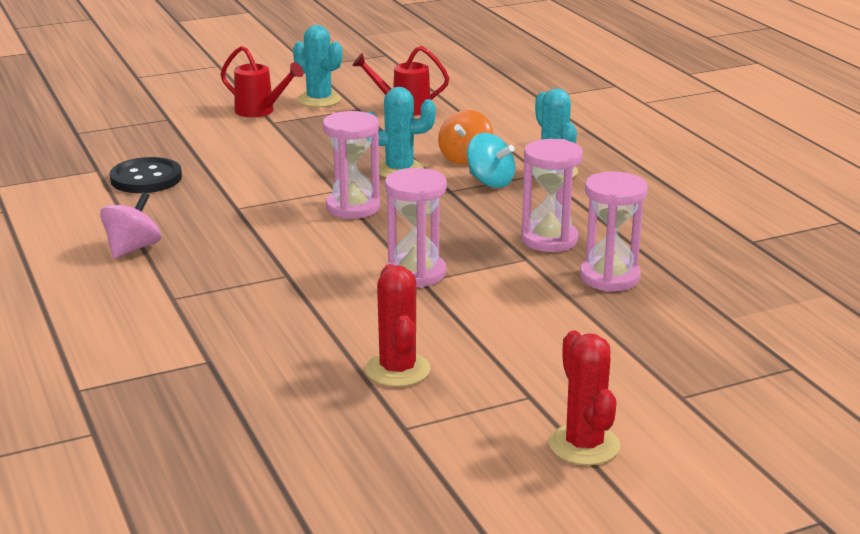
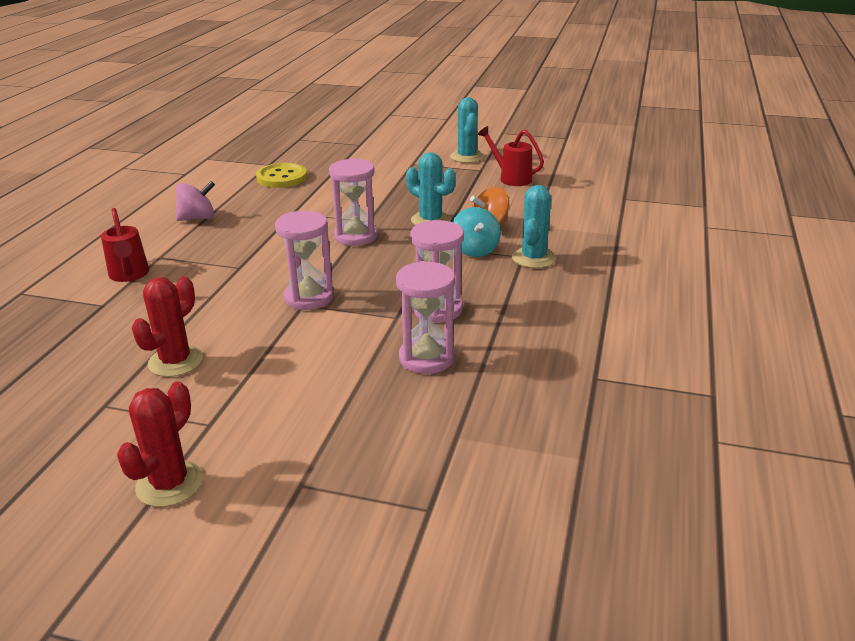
camera: 40 degrees right, 5 degrees up
black button [110,157,182,193] -> yellow button [256,163,307,188]
red watering can [221,46,304,117] -> red watering can moved to [101,208,149,282]

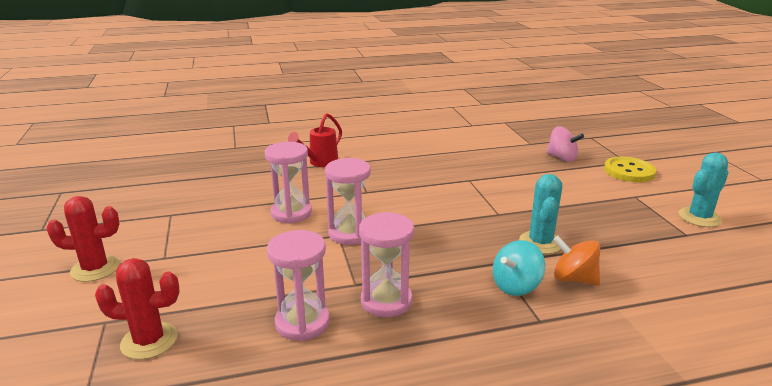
camera: 60 degrees right, 5 degrees down
red cactus [132,277,203,377] -> red cactus moved to [95,258,180,360]
pink spinning top [176,181,215,221] -> pink spinning top moved to [546,126,584,162]
yellow button [256,163,307,188] -> yellow button moved to [604,157,656,182]
pink hourglass [329,158,378,246] -> pink hourglass moved to [265,142,312,224]
red watering can [478,126,544,186] -> none
turquoise cactus [512,185,556,268] -> none

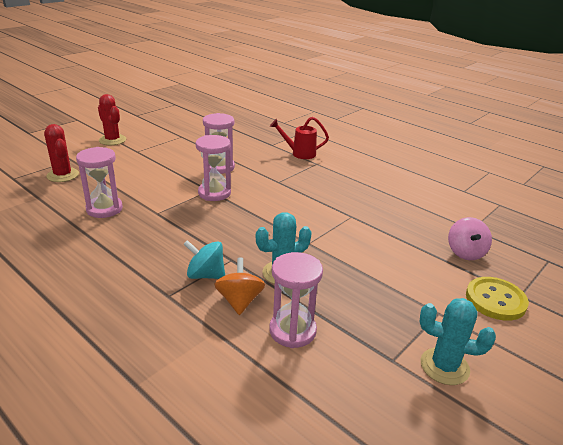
camera: 55 degrees right, 5 degrees up
pink hourglass [359,212,414,317] -> pink hourglass moved to [269,252,323,348]

